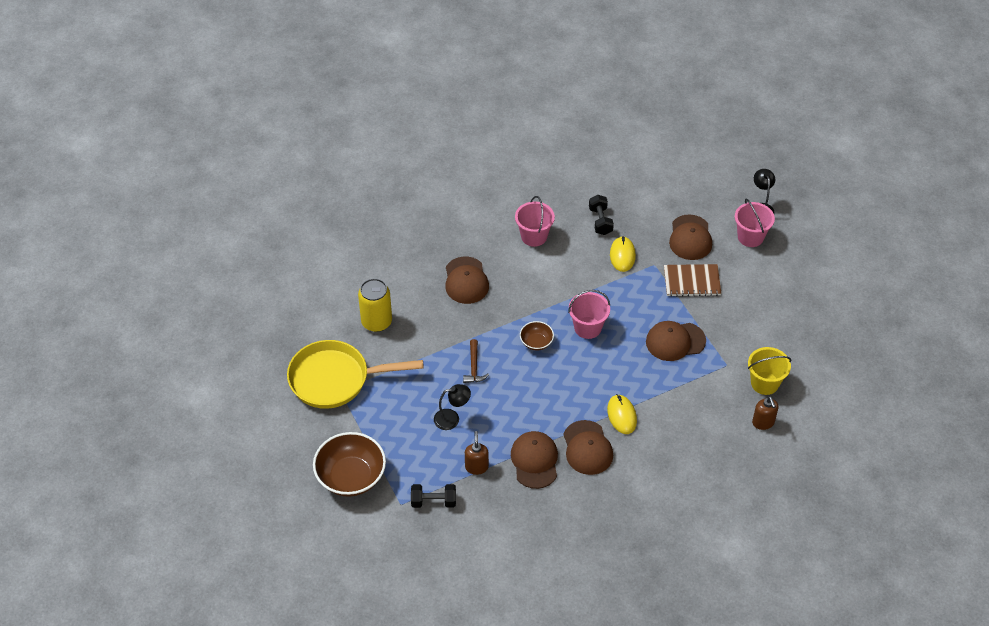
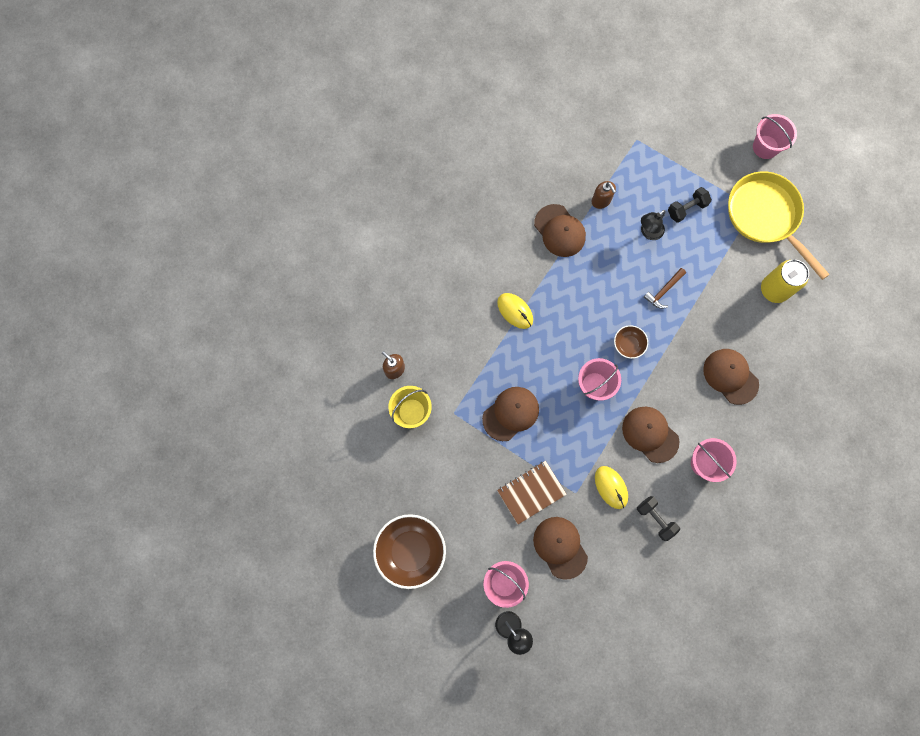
camera: 150 degrees right, 25 degrees up
yellow pan [287,340,424,409] -> yellow pan turned 90 degrees counterclockwise [728,171,830,280]
brown bowl [313,432,386,497] -> brown bowl moved to [373,514,446,589]
black dumbbell [411,484,456,508] -> black dumbbell moved to [668,187,712,223]
brown hammer [463,339,489,383] -> brown hammer turned 105 degrees counterclockwise [644,268,686,309]
brown cap [563,420,613,475] -> brown cap moved to [622,407,679,463]
none -> pink bucket [753,114,797,159]

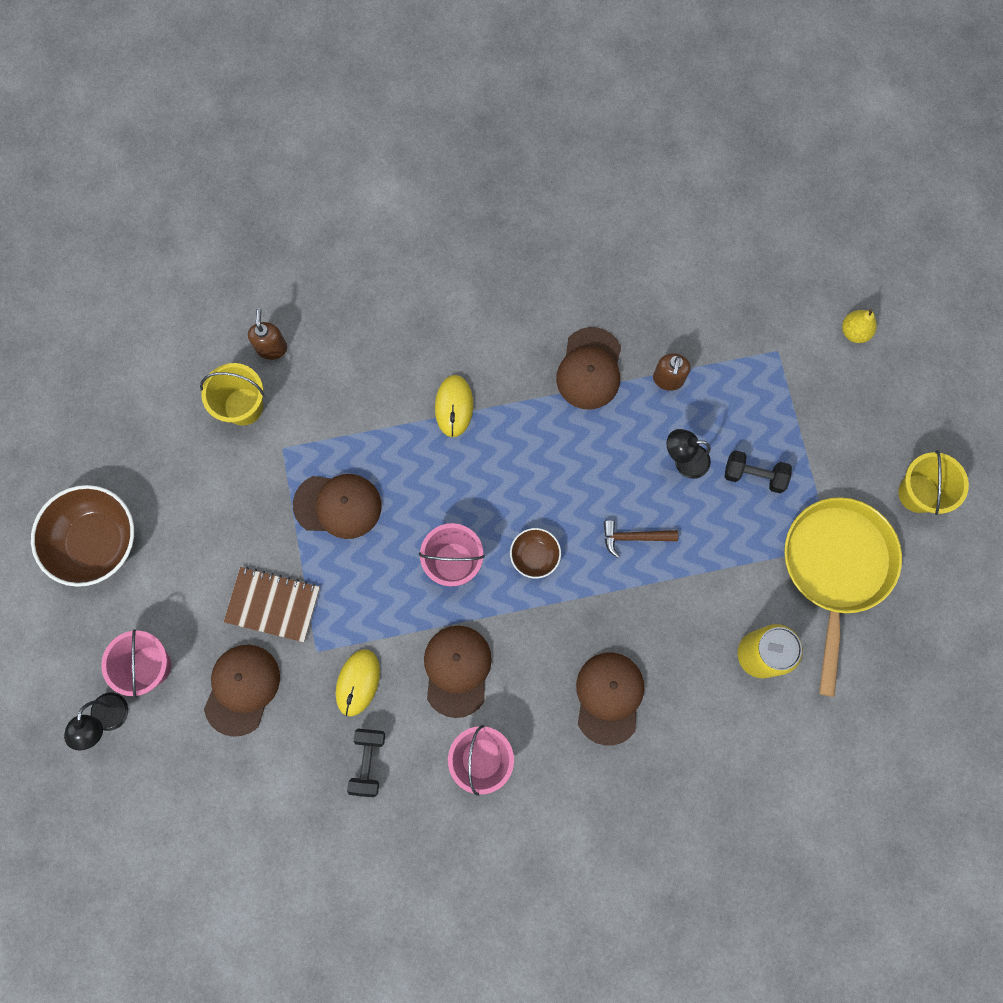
camera: 45 degrees right, 0 degrees up
pink bucket [753,114,797,159] -> yellow bucket [898,450,969,515]
none -> yellow pear [842,309,877,343]

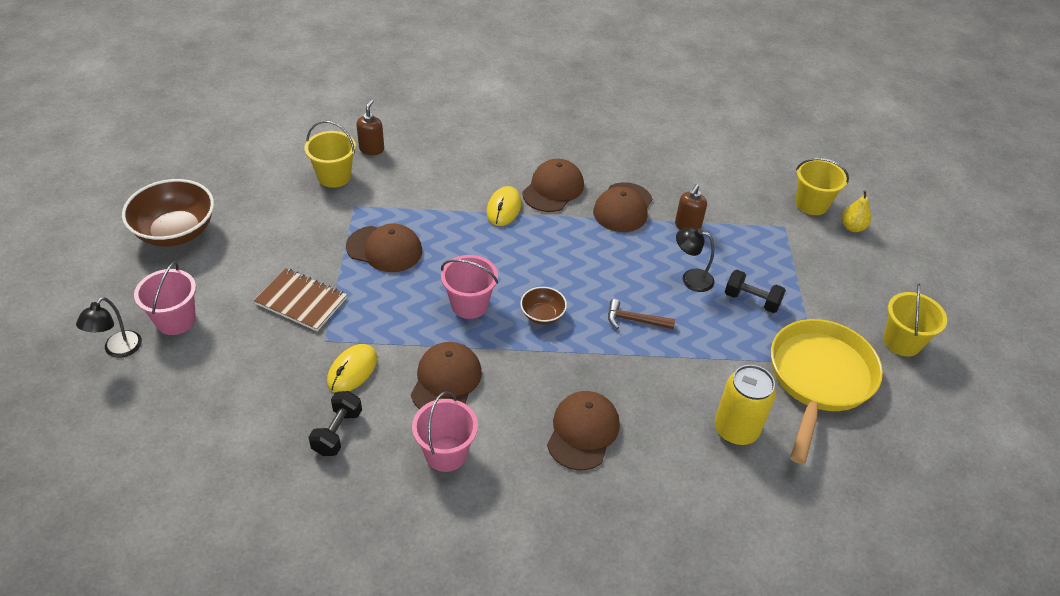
camera: 10 degrees right, 30 degrees down
brown cap [204,645,280,737] -> brown cap moved to [522,159,584,212]
none -> yellow bucket [796,158,849,215]

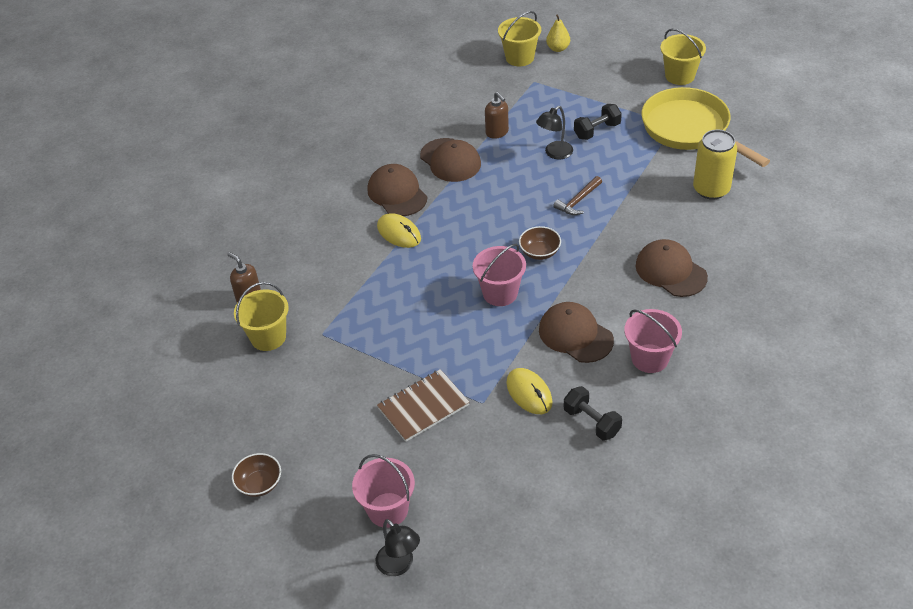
camera: 55 degrees left, 0 degrees up
brown bowl [122,179,214,247] -> brown bowl [232,453,281,497], size x0.50
brown cap [346,224,422,272] -> none

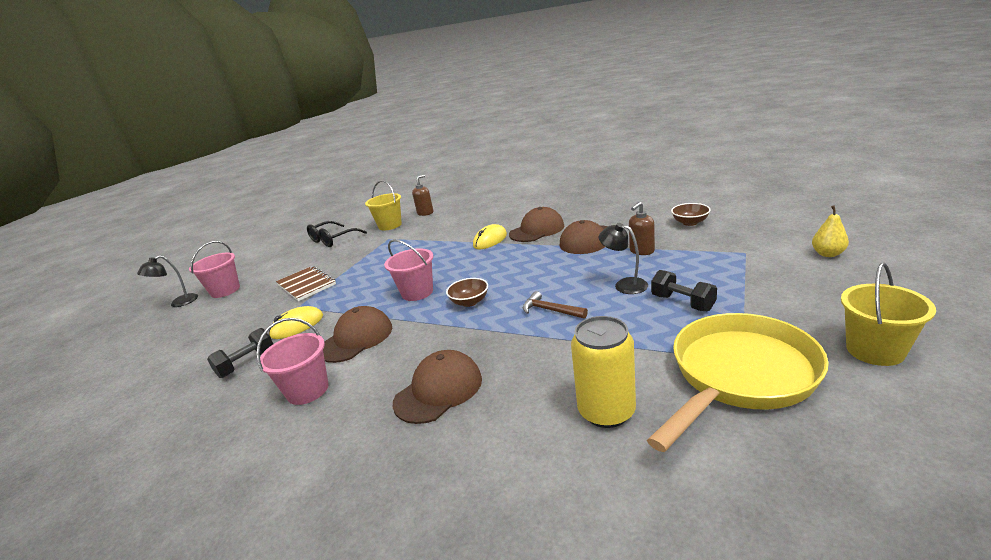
camera: 85 degrees right, 20 degrees down
brown bowl [232,453,281,497] -> brown bowl moved to [671,203,711,226]
yellow bucket [498,11,541,66] -> none
none -> black glasses [307,221,367,247]

